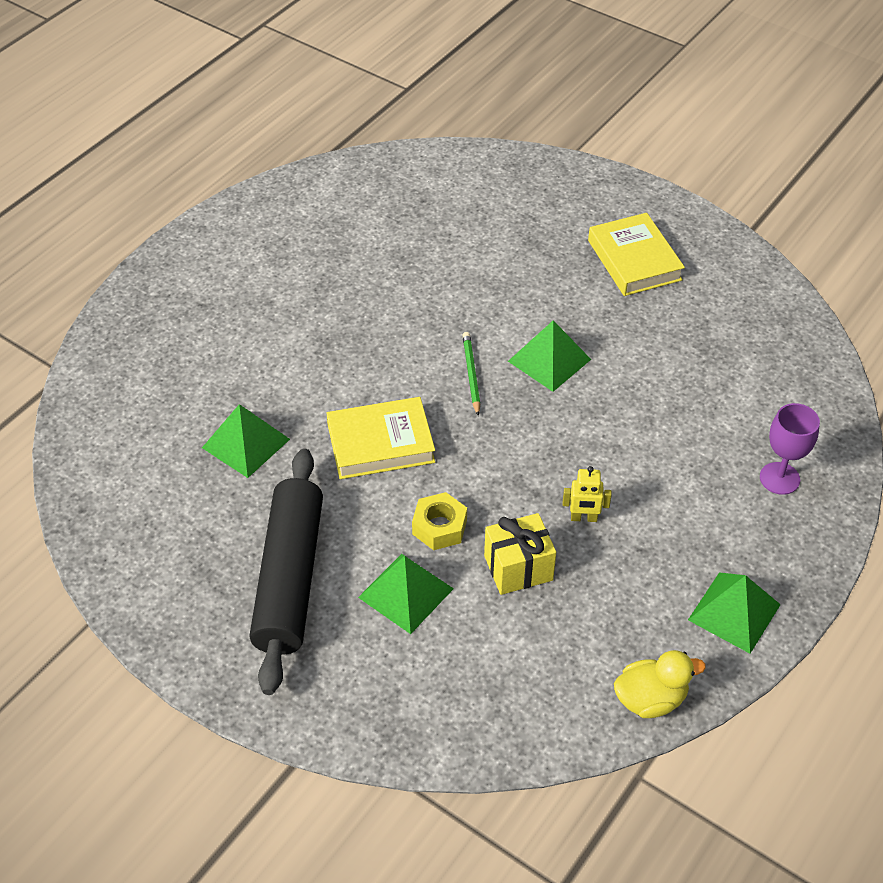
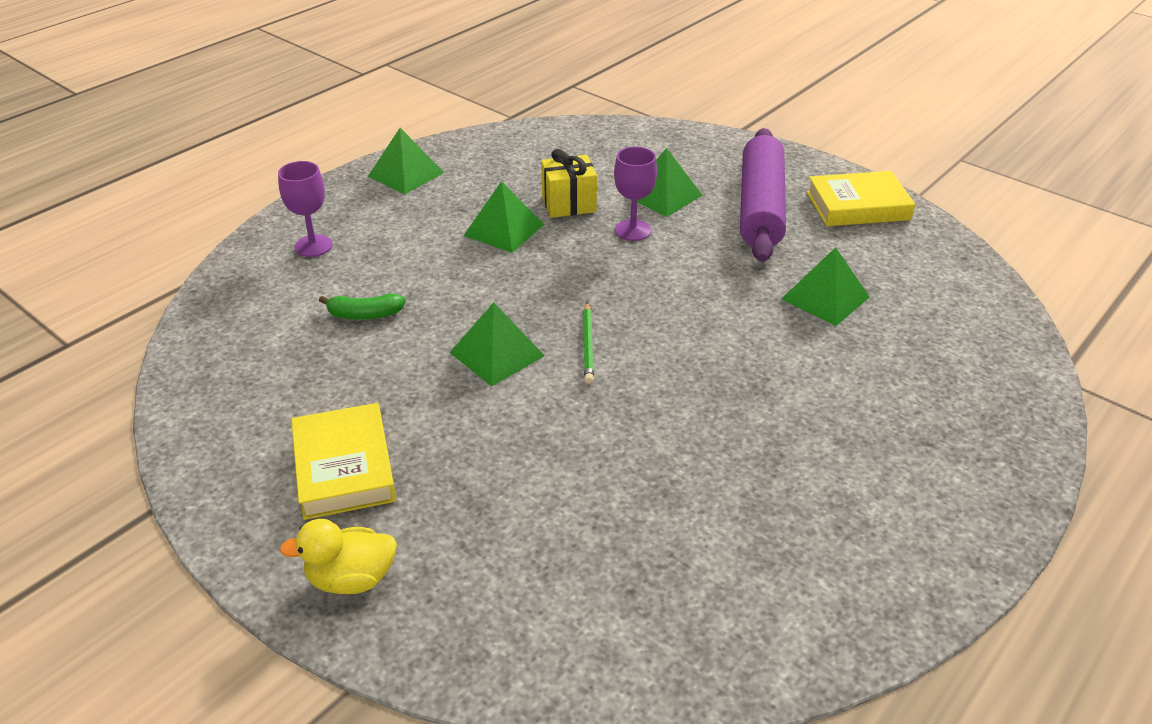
camera: 175 degrees left, 10 degrees down
black rolling pin [250,448,323,695] -> purple rolling pin [740,128,786,262]
yellow book [327,397,435,479] -> yellow book moved to [807,171,915,226]
yellow nut [412,492,467,550] -> purple goblet [614,147,657,241]
yellow robot [563,466,612,522] -> green pyramid [464,181,544,253]
yellow duck [614,650,706,718] -> yellow duck moved to [279,519,397,594]
none -> green banana [319,293,406,320]

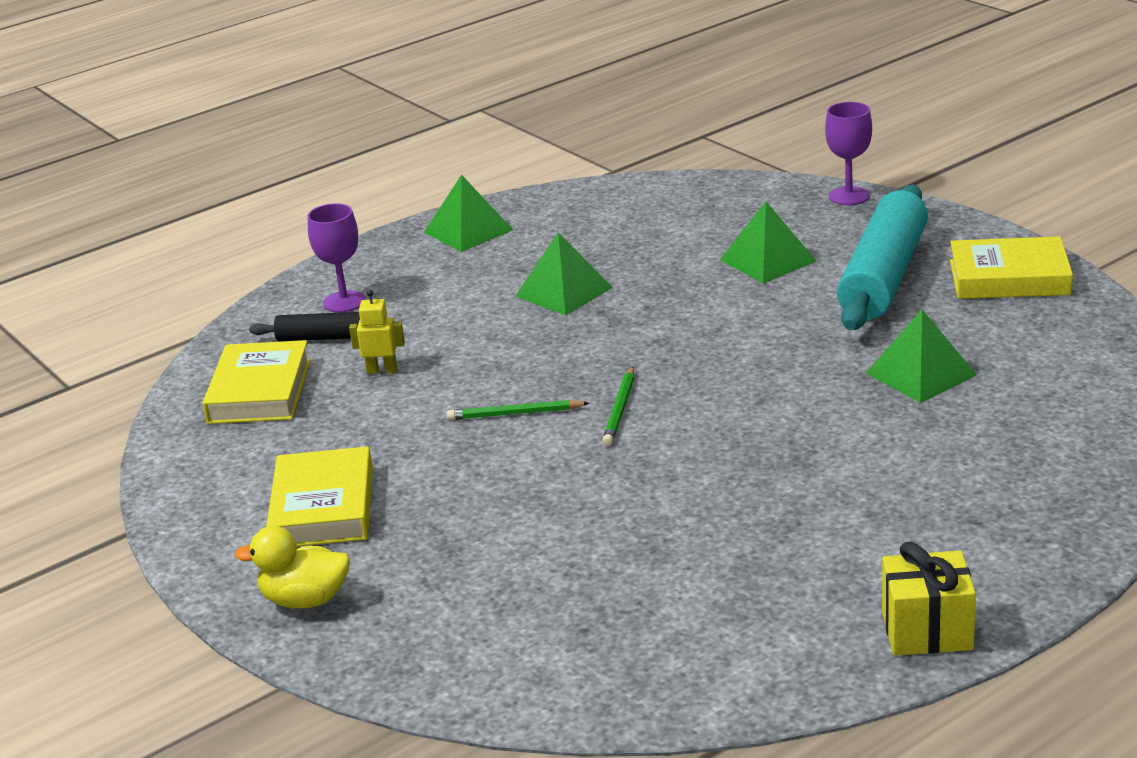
camera: 15 degrees right, 10 degrees down
green banana [319,293,406,320] -> yellow robot [349,290,405,374]
green pyramid [449,302,545,387] -> green pencil [447,400,589,420]
yellow gift [541,149,597,218] -> yellow gift moved to [882,542,976,656]
purple goblet [614,147,657,241] -> purple goblet moved to [825,102,872,205]
purple rolling pin [740,128,786,262] -> turquoise rolling pin [837,184,928,330]
none -> yellow book [202,340,311,424]
none -> black rolling pin [249,312,395,342]

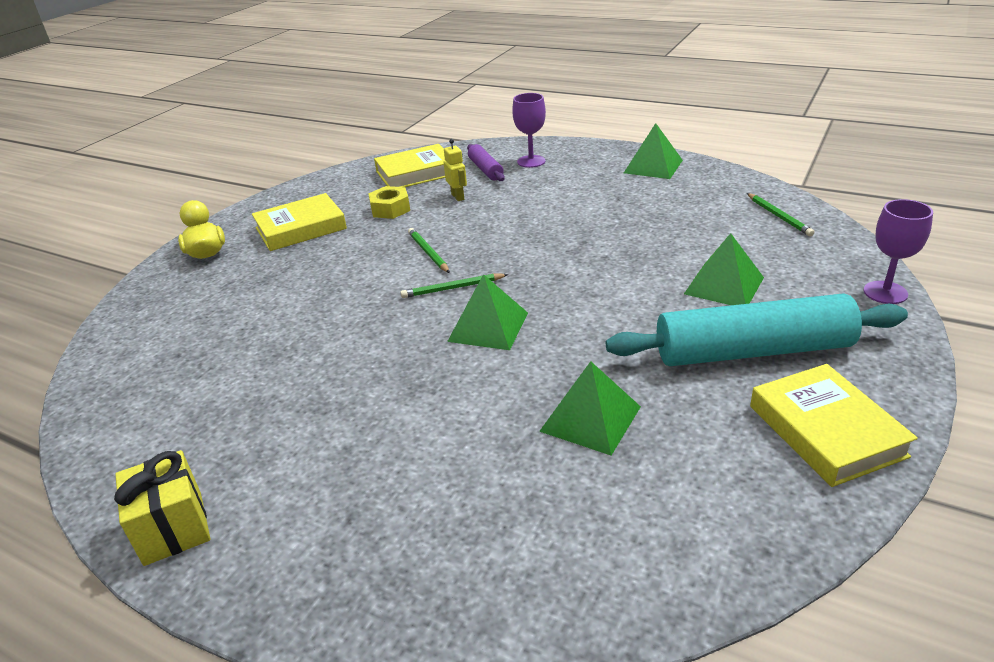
camera: 65 degrees right, 5 degrees up
black rolling pin [249,312,395,342] -> purple rolling pin [467,144,505,181]
green pyramid [515,232,613,316] -> green pyramid moved to [447,274,528,350]
none -> yellow nut [368,186,410,219]
none -> green pencil [747,193,815,236]

